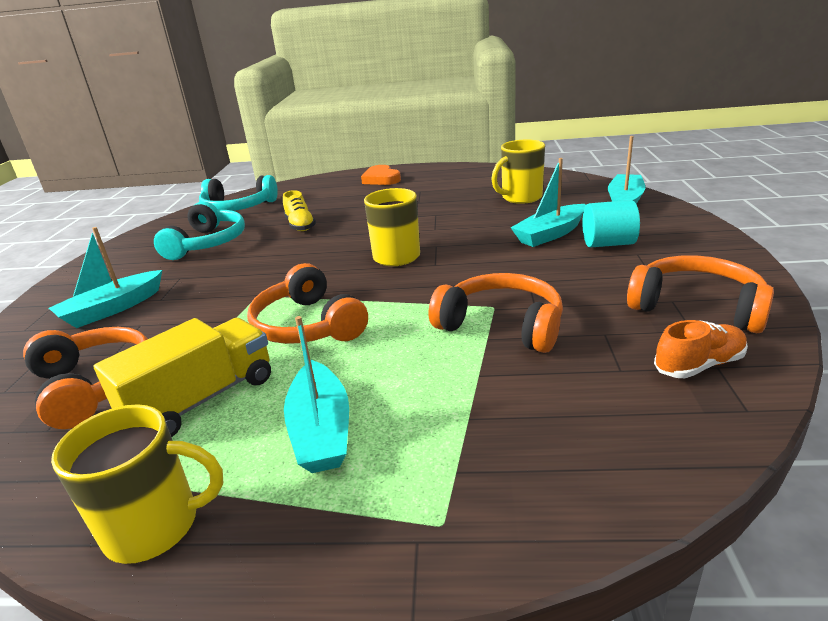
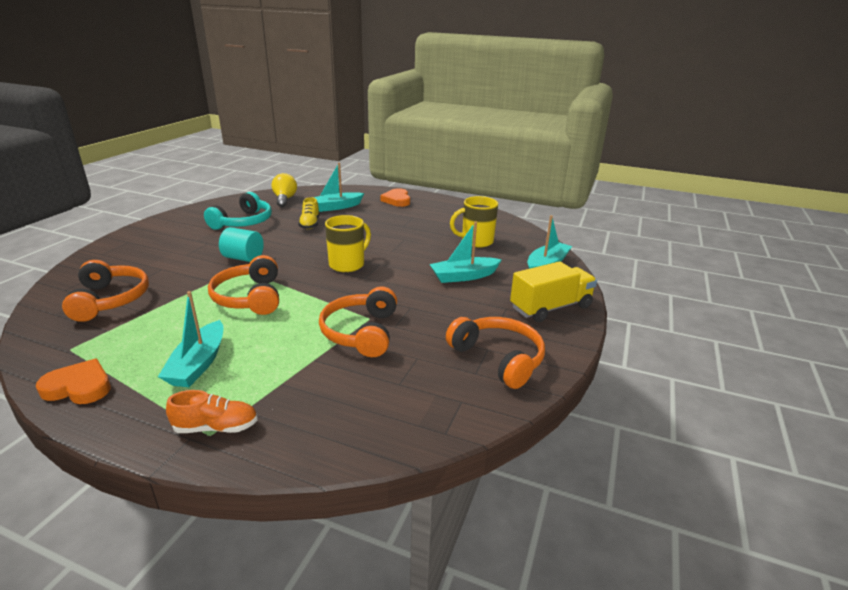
camera: 15 degrees right, 0 degrees up
turquoise boat [49,227,162,328] -> turquoise boat moved to [313,163,364,212]
yellow mug [51,404,223,564] -> orange heart [36,359,111,404]
yellow truck [94,318,271,437] -> yellow truck moved to [510,261,597,322]
turquoise headphones [199,175,278,211] -> yellow light bulb [271,173,297,207]
orange headphones [429,273,563,353] -> orange headphones turned 135 degrees counterclockwise [319,287,397,357]
turquoise cylinder [582,200,640,248] -> turquoise cylinder moved to [219,227,264,262]
orange shoe [654,320,748,378] -> orange shoe moved to [166,390,258,433]

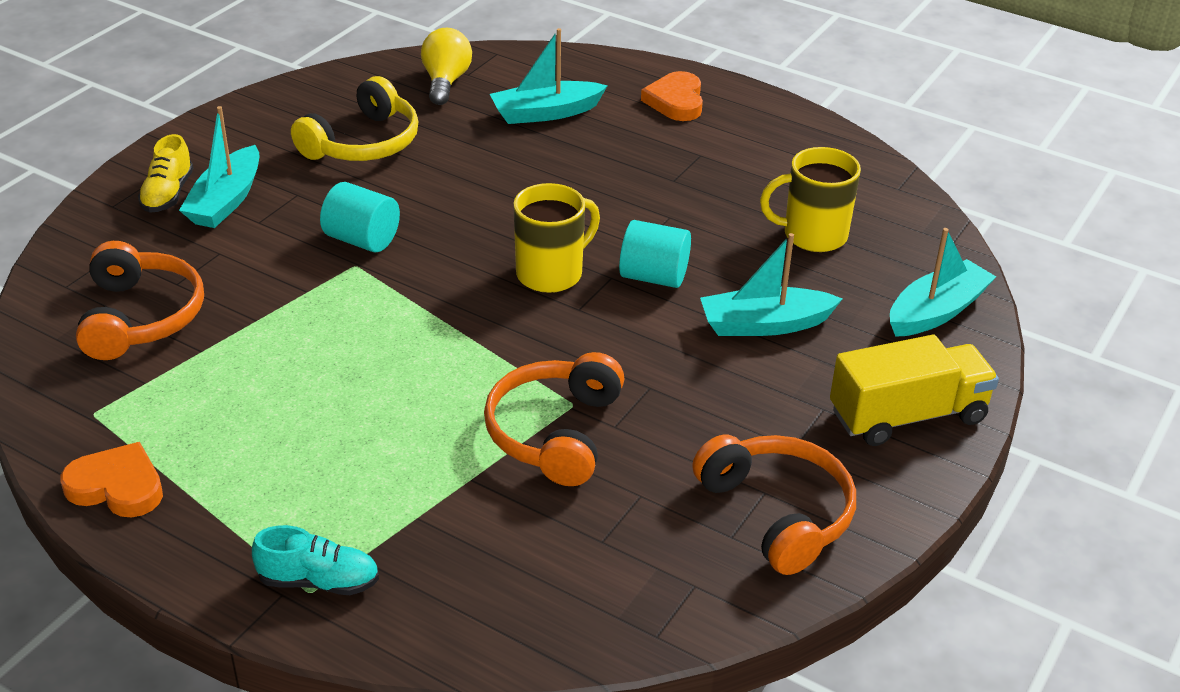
camera: 10 degrees right, 10 degrees up
turquoise boat [158,291,223,387] -> turquoise boat moved to [179,106,259,228]
orange shoe [166,390,258,433] -> turquoise shoe [252,525,379,595]
turquoise headphones [204,192,272,230] -> yellow headphones [291,76,419,161]
orange headphones [208,255,279,315] -> none
yellow shoe [298,197,320,229] -> yellow shoe moved to [138,134,194,213]
none -> turquoise cylinder [619,220,691,288]

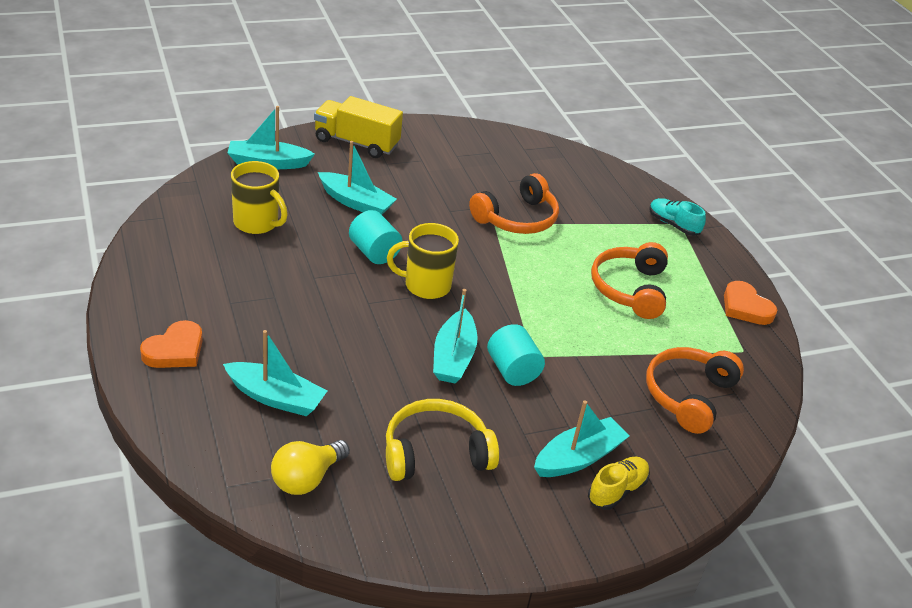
camera: 145 degrees left, 0 degrees up
orange headphones [692,434,856,575] -> orange headphones moved to [591,242,668,319]
none -> turquoise boat [433,289,478,384]

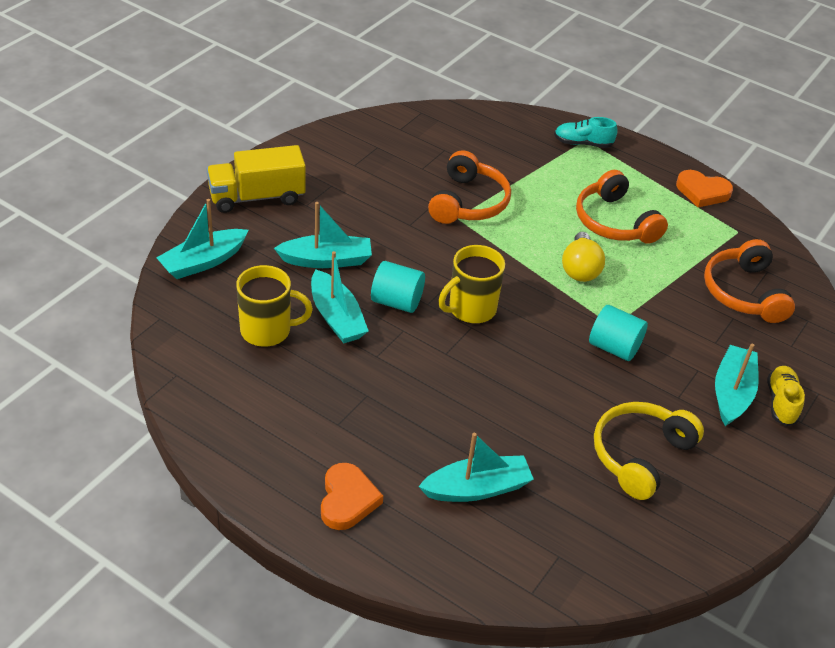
camera: 35 degrees left, 5 degrees up
yellow light bulb [271,440,350,495] -> yellow light bulb moved to [562,232,605,282]
turquoise boat [433,289,478,384] -> turquoise boat moved to [311,251,368,343]

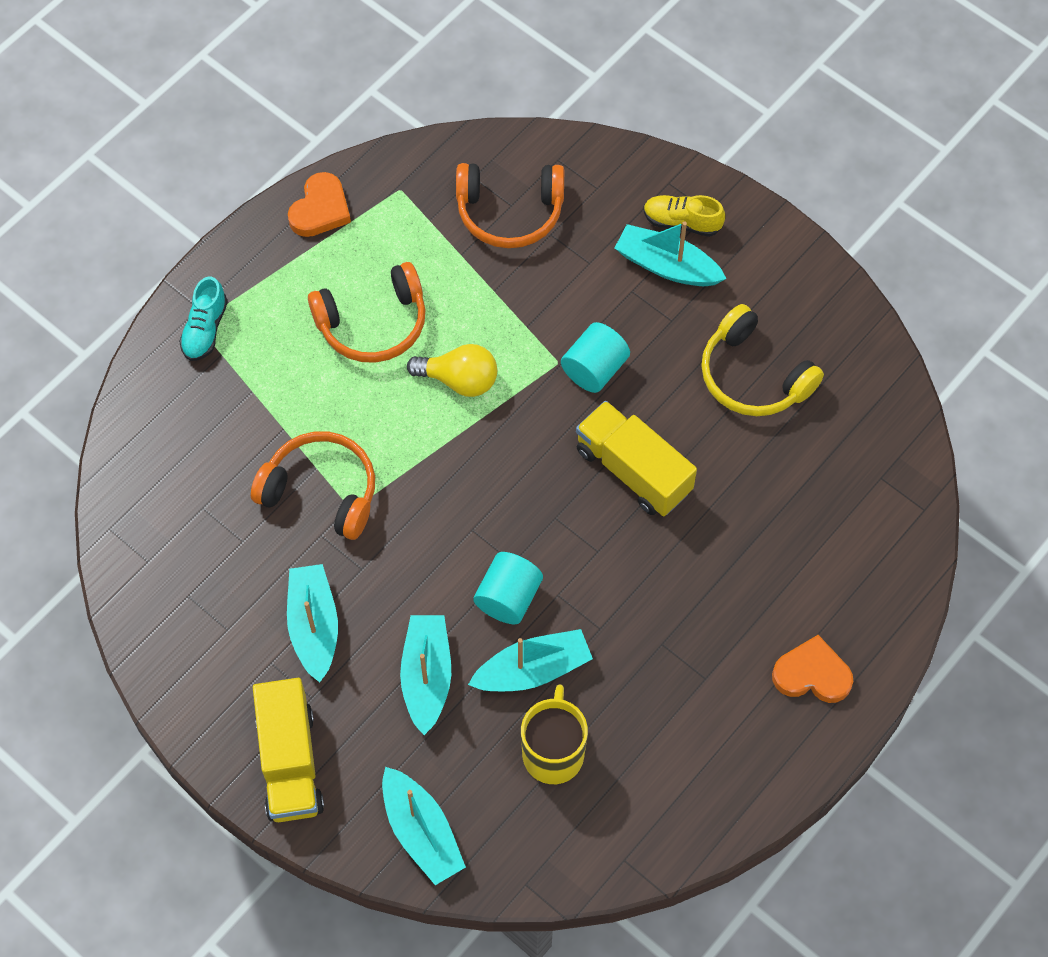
camera: 80 degrees left, 20 degrees up
turquoise boat [418,433,534,502] -> turquoise boat moved to [287,564,338,683]
yellow mug [438,245,505,323] -> none
none -> yellow truck [576,401,697,516]

